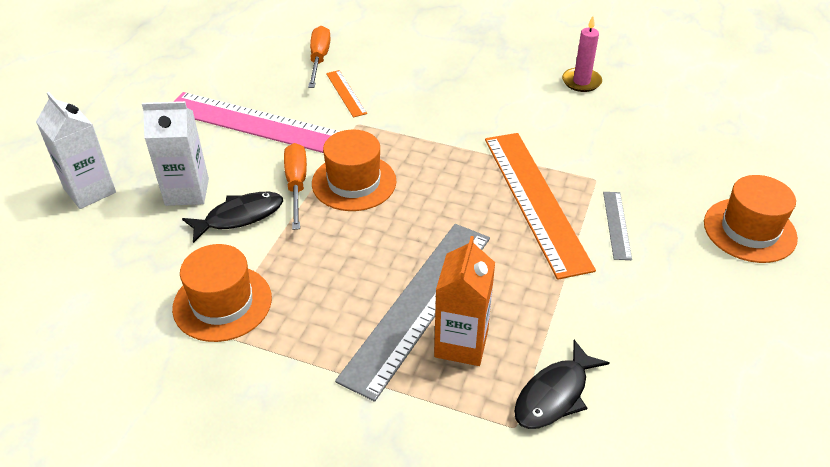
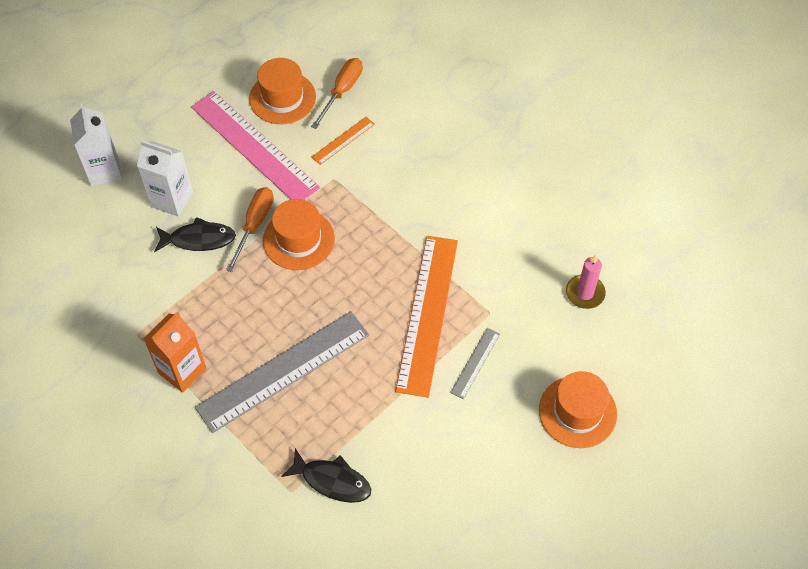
camera: 25 degrees right, 15 degrees up
orange hat [172,244,272,342] -> orange hat moved to [249,58,316,124]
orange ruler [326,70,367,118] -> orange ruler turned 45 degrees clockwise [312,117,375,165]
orange carton [434,236,495,366] -> orange carton moved to [143,312,206,393]
black fish [514,340,609,429] -> black fish turned 135 degrees counterclockwise [281,448,371,503]
pink candle [562,16,602,92] -> pink candle moved to [566,255,606,309]

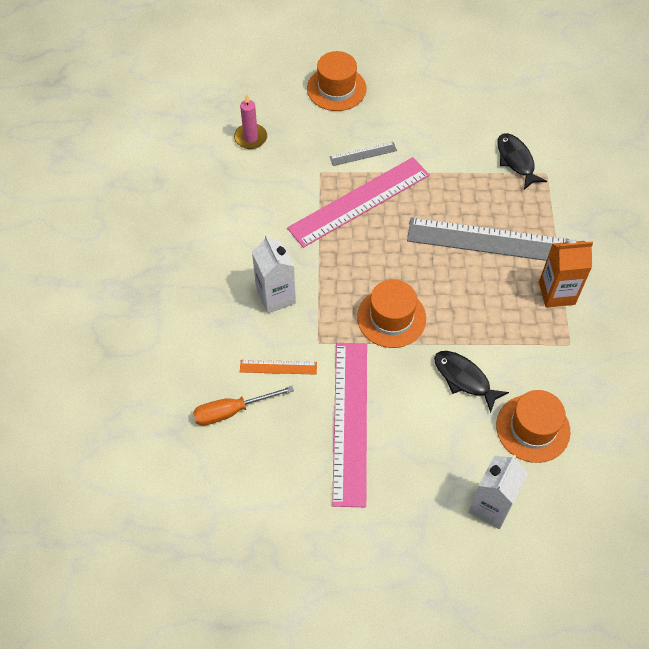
camera: 135 degrees left, 0 degrees up
white carton [137,140,193,217] -> white carton moved to [252,235,296,314]
orange screwdriver [226,187,274,272] -> none
orange hat [249,58,316,124] -> orange hat moved to [496,390,570,463]
orange ruler [395,236,458,398] -> pink ruler [287,157,430,248]

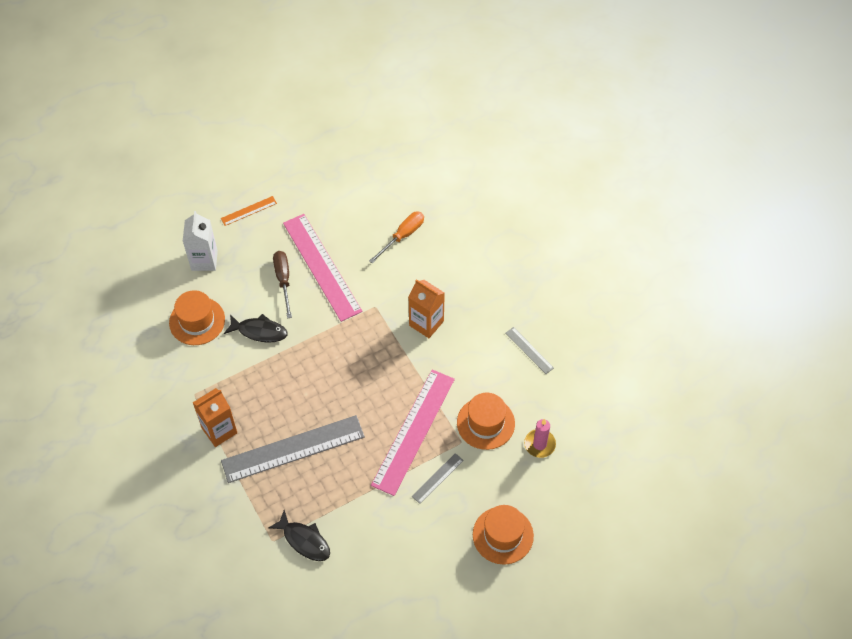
camera: 150 degrees right, 0 degrees up
orange ruler [240,360,317,375] -> orange ruler moved to [221,196,277,226]
white carton [252,235,296,314] -> orange carton [408,279,445,338]
orange hat [357,279,426,348] -> orange hat moved to [457,393,515,450]
none -> brown screwdriver [273,251,292,318]
none -> grey ruler [506,327,554,374]

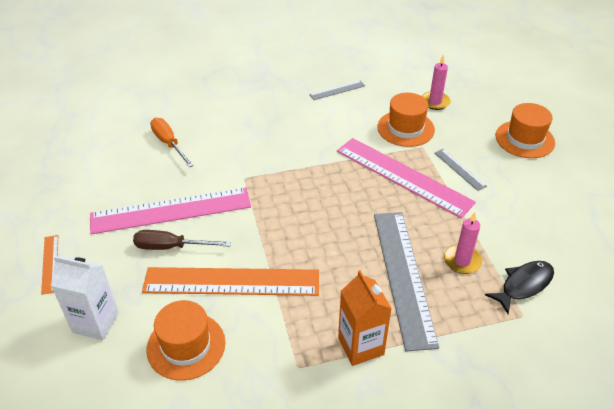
camera: 75 degrees left, 15 degrees down
black fish [224,314,287,343] -> orange ruler [142,267,319,296]
orange carton [408,279,445,338] -> none
none -> pink candle [444,212,482,274]

